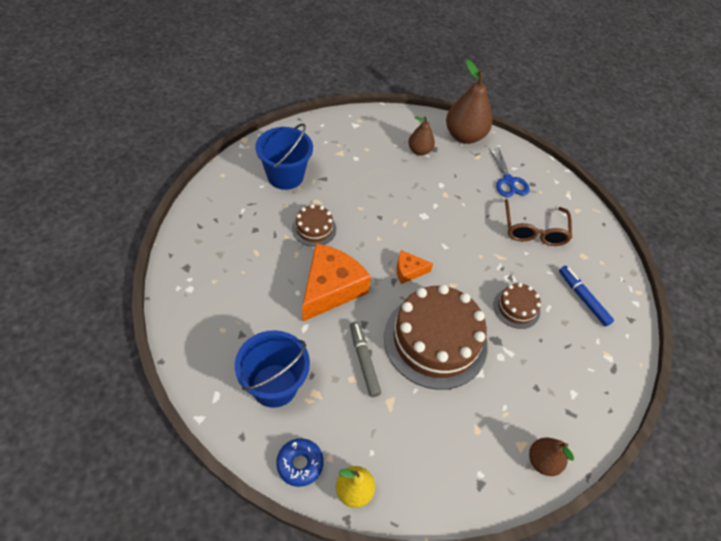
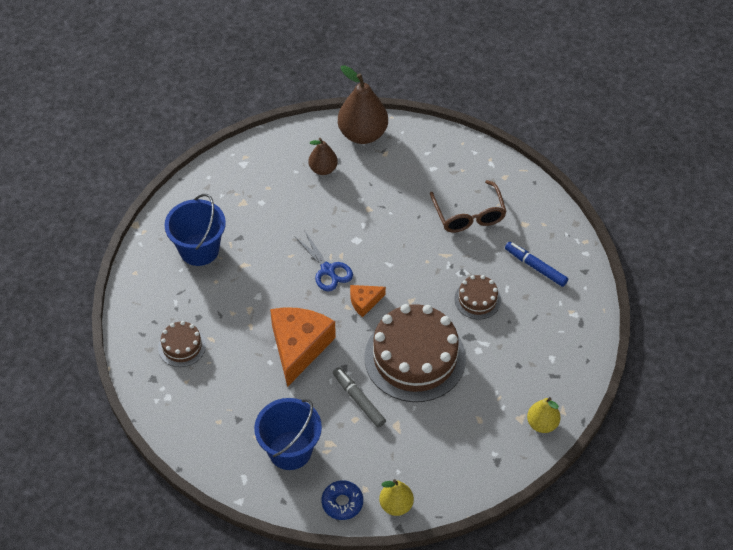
camera: 15 degrees left, 0 degrees up
brown cake [292,204,336,247] -> brown cake moved to [158,321,206,367]
blue scissors [489,147,530,197] -> blue scissors moved to [294,230,353,291]
brown pear [529,437,574,476] -> yellow pear [527,397,561,433]

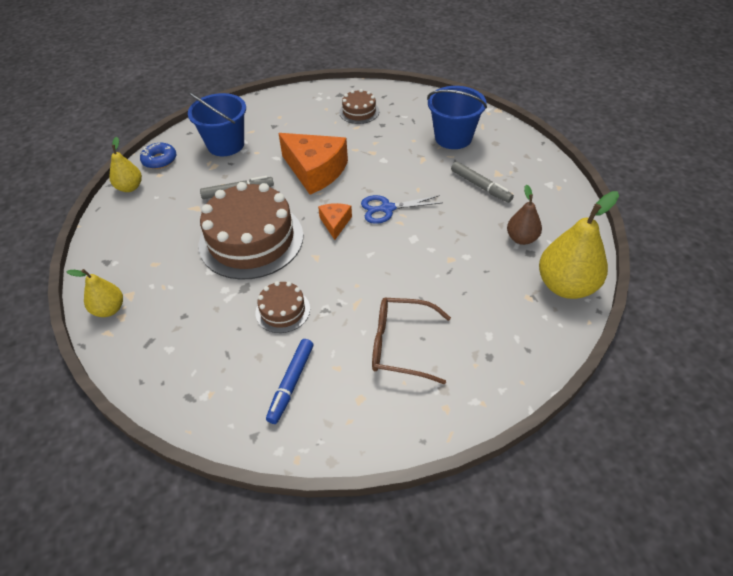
camera: 115 degrees right, 5 degrees down
brown pear [338,65,388,144] -> yellow pear [539,191,619,299]
blue marker [505,242,568,287] -> blue marker turned 135 degrees clockwise [266,339,313,424]
none -> grey marker [451,161,514,203]

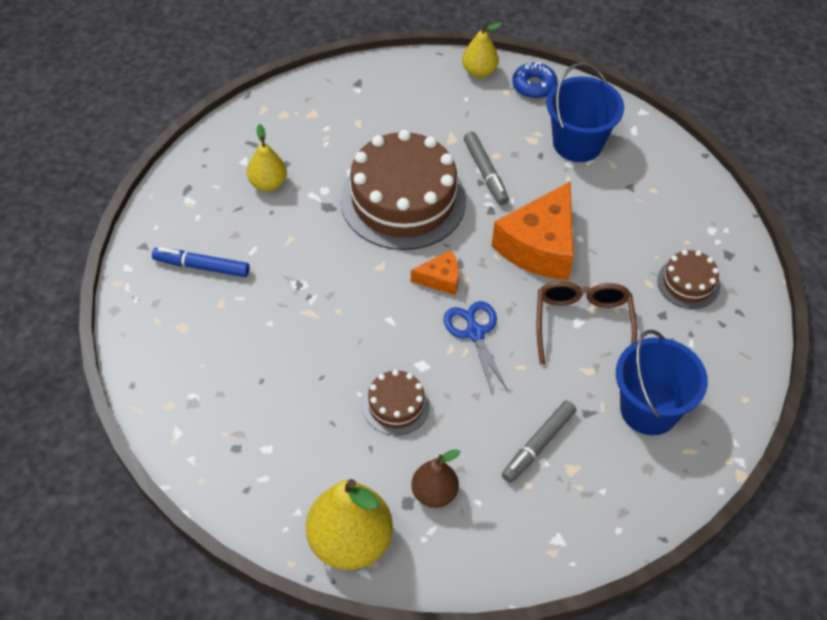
camera: 80 degrees right, 5 degrees up
yellow pear [66,269,123,317] -> yellow pear moved to [247,124,287,191]
brown cake [255,281,310,333] -> brown cake moved to [363,370,430,436]
brown glasses [372,298,451,384] -> brown glasses moved to [536,281,637,364]

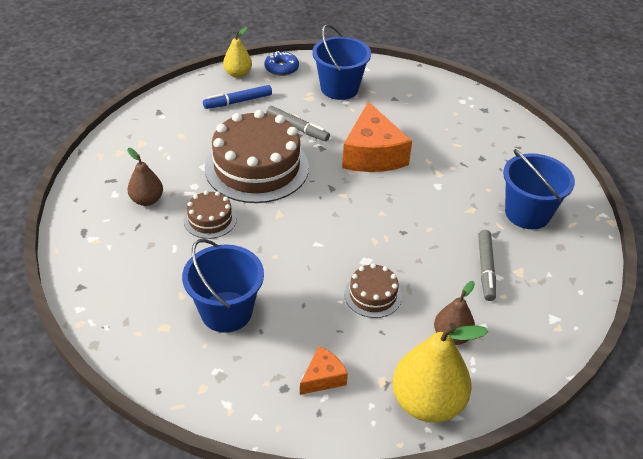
camera: 35 degrees left, 10 degrees down
blue marker [152,247,250,277] -> blue marker moved to [203,85,272,109]
yellow pear [247,124,287,191] -> brown pear [127,148,163,206]
orange cheese [411,250,459,295] -> orange cheese moved to [300,346,348,395]
blue scissors [444,301,509,396] -> none
brown glasses [536,281,637,364] -> none
brown cake [657,250,720,309] -> brown cake moved to [184,191,237,239]
none -> blue bucket [182,239,264,333]

